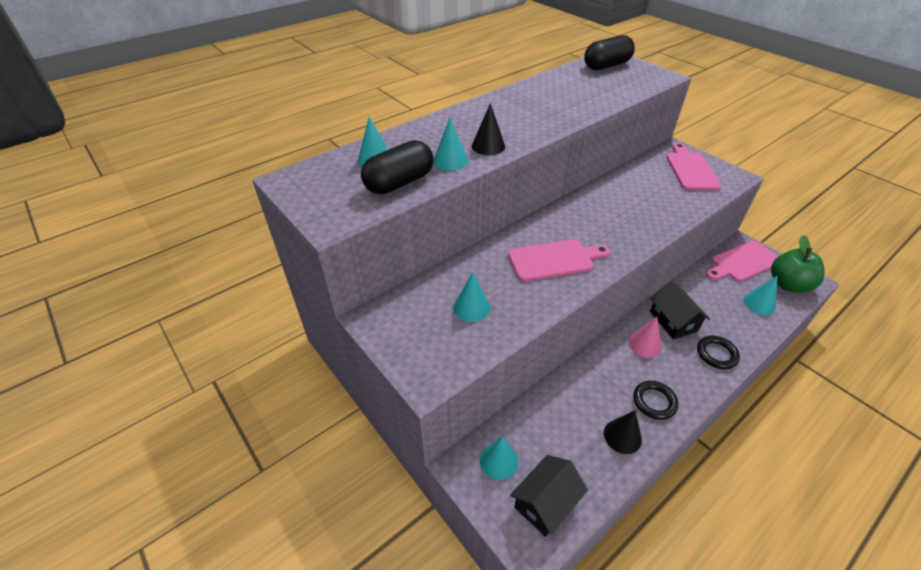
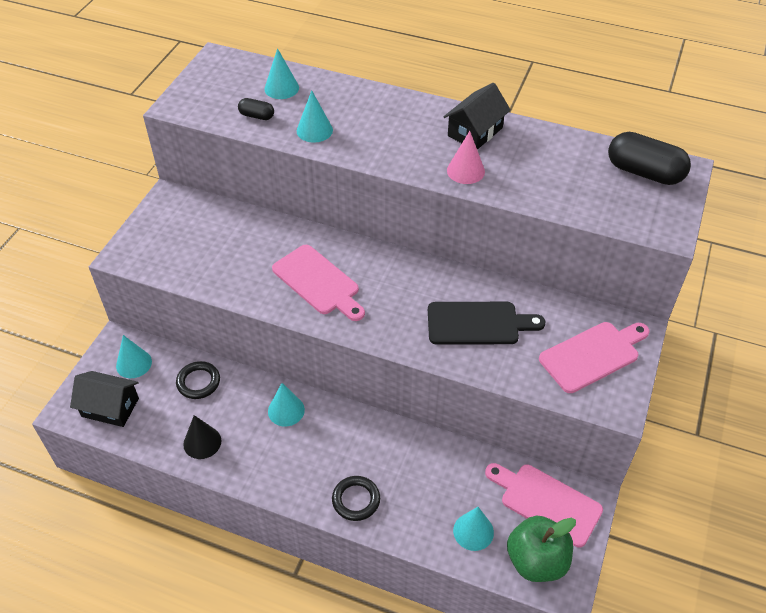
camera: 60 degrees right, 5 degrees up
black capsule [361,140,434,194] -> black capsule [238,98,274,120], size x0.50
turquoise cone [453,272,490,322] -> turquoise cone moved to [268,383,305,426]
black cone [472,103,505,155] -> none
pink cone [629,317,662,358] -> pink cone moved to [447,131,485,184]
black ring [633,381,678,420] -> black ring moved to [176,361,220,399]
black house [650,281,710,339] -> black house moved to [443,83,511,150]
none -> black cutting board [428,302,546,345]

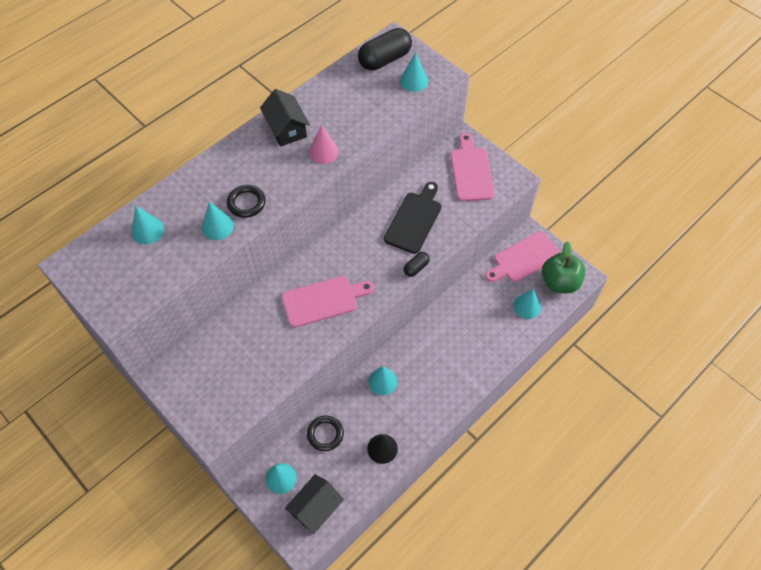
camera: 65 degrees left, 10 degrees up
black capsule [238,98,274,120] -> black capsule moved to [404,252,430,277]
black ring [332,476,380,521] -> black ring moved to [227,185,266,218]
none -> turquoise cone [400,52,428,92]

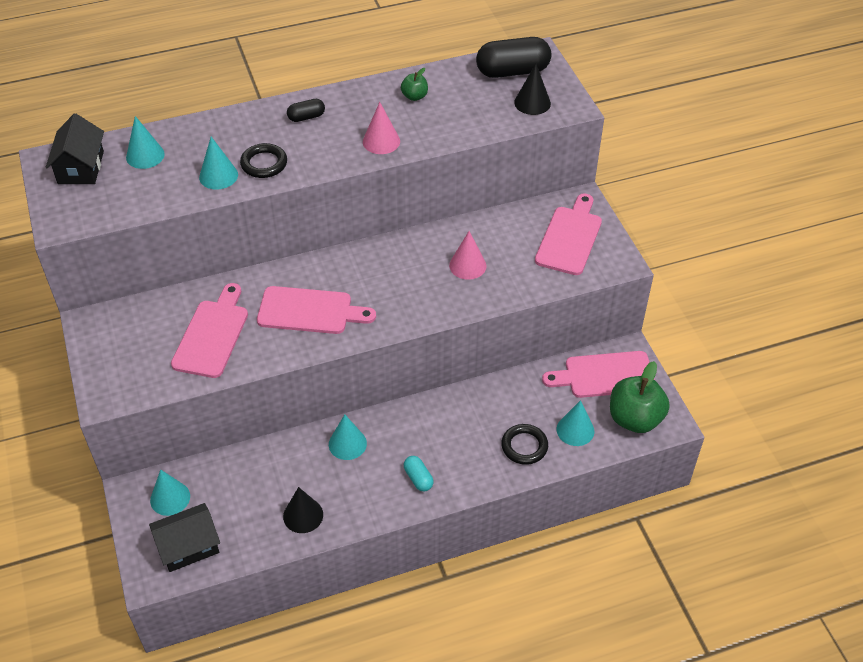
camera: 25 degrees right, 10 degrees down
black house [260,89,310,147] -> black house moved to [46,113,104,184]
black ring [307,416,344,451] -> black ring moved to [501,424,548,465]
black cutting board [384,182,441,254] -> pink cone [449,231,486,280]
turquoise cone [400,52,428,92] -> black cone [514,64,551,115]
black capsule [404,252,430,277] -> black capsule moved to [287,99,325,122]
none -> pink cutting board [171,283,248,378]
none -> green apple [401,68,428,101]
none -> turquoise capsule [404,456,434,491]

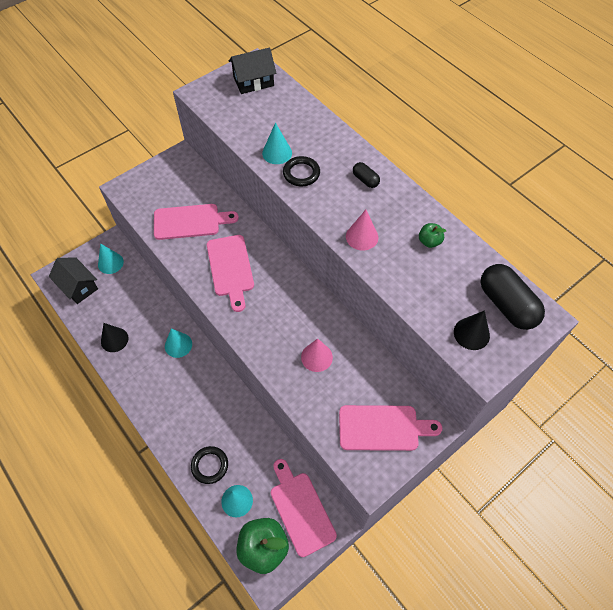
camera: 70 degrees right, 10 degrees up
turquoise cone [126,116,165,169] -> none
turquoise capsule [404,456,434,491] -> none

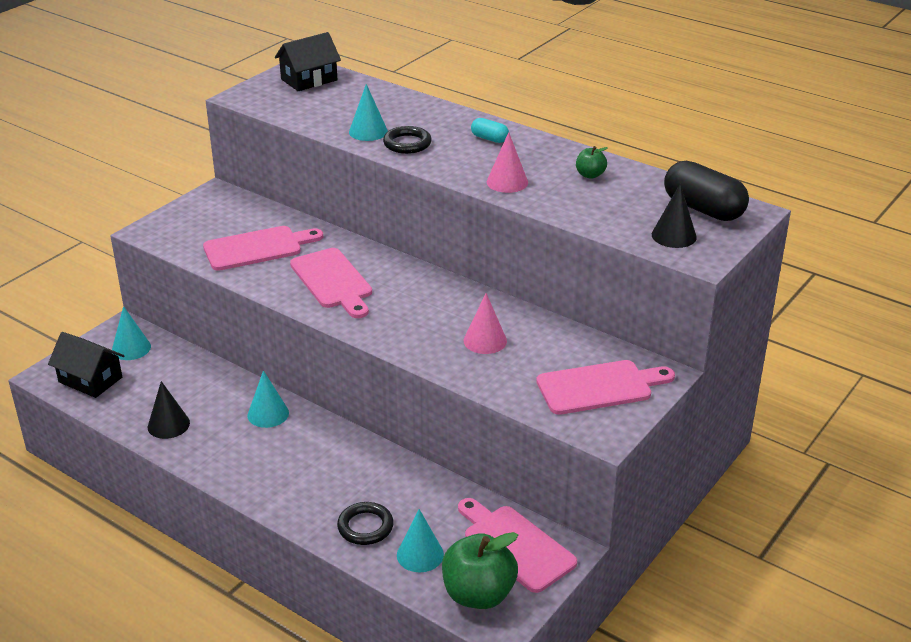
camera: 15 degrees left, 25 degrees down
black capsule [353,162,380,188] -> turquoise capsule [471,118,509,143]

